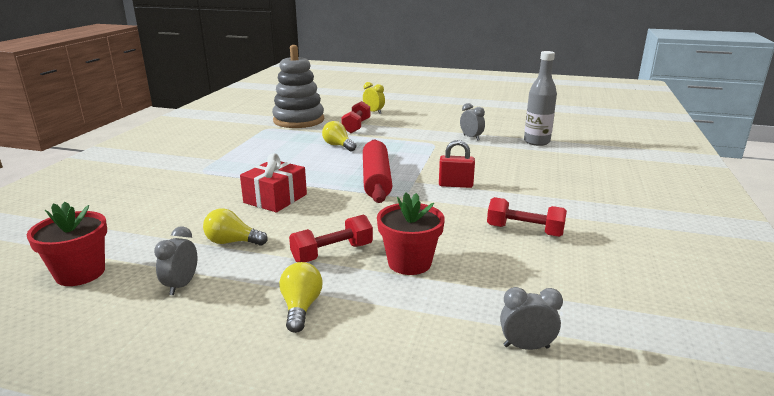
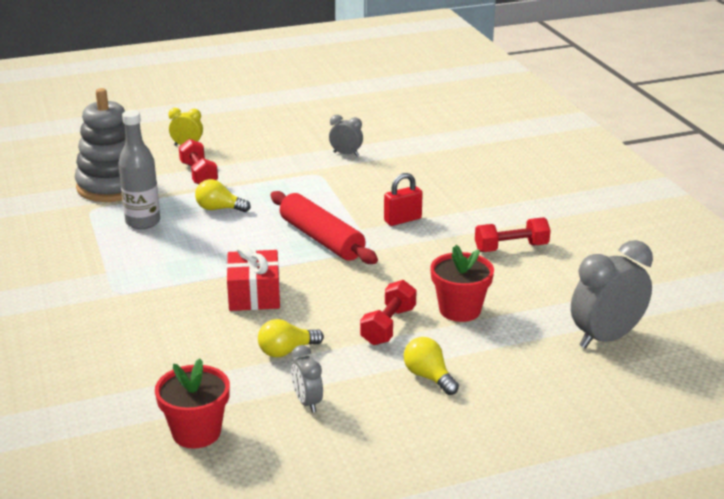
camera: 35 degrees left, 5 degrees up
grey clock [500,287,563,350] -> grey clock [571,240,653,349], size x1.90
grey bottle [524,51,557,146] -> grey bottle moved to [118,110,160,229]

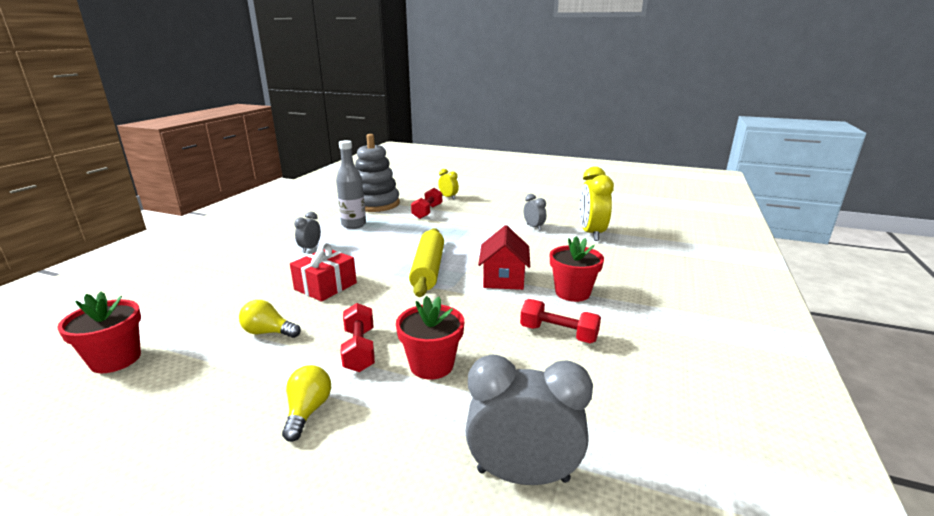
camera: 40 degrees right, 5 degrees down
yellow light bulb [195,179,251,212] -> none
red rolling pin [270,191,378,264] -> yellow rolling pin [409,228,444,297]
grey clock [291,345,323,413] -> grey clock moved to [294,212,321,253]
red dumbbell [360,280,417,345] -> red dumbbell turned 75 degrees counterclockwise [340,303,375,372]
red padlock [384,173,423,226] -> red house [478,225,530,290]
none -> red flower pot [550,236,604,302]
none -> yellow clock [580,166,614,241]

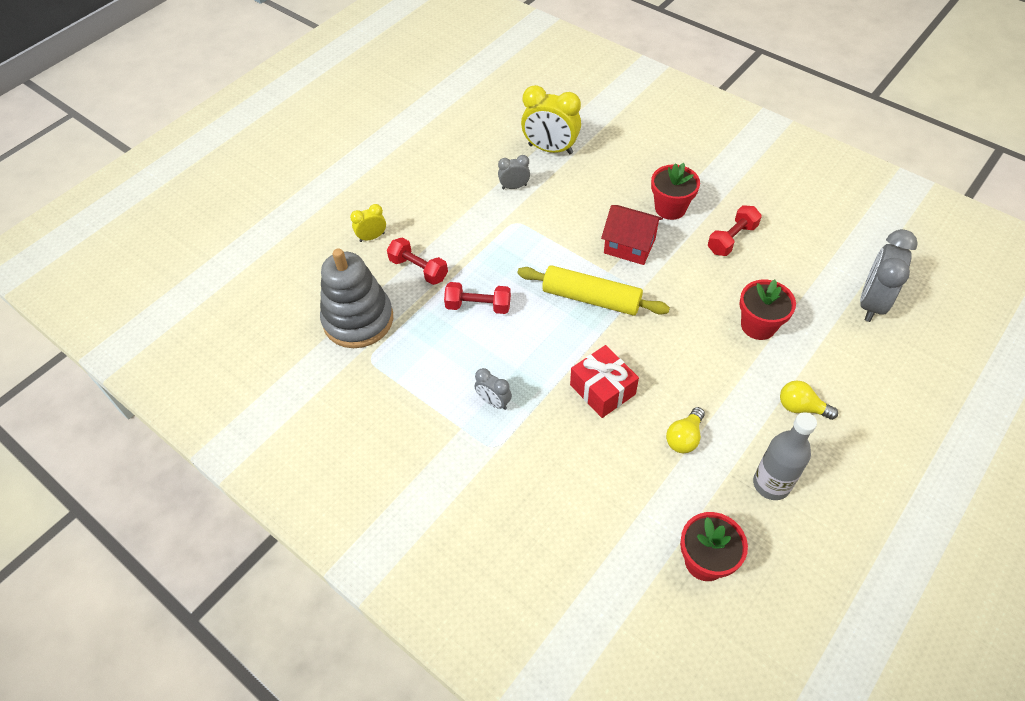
camera: 70 degrees left, 30 degrees up
grey bottle [336,140,366,229] -> grey bottle moved to [753,412,817,500]
red dumbbell [340,303,375,372] -> red dumbbell moved to [444,282,511,314]

